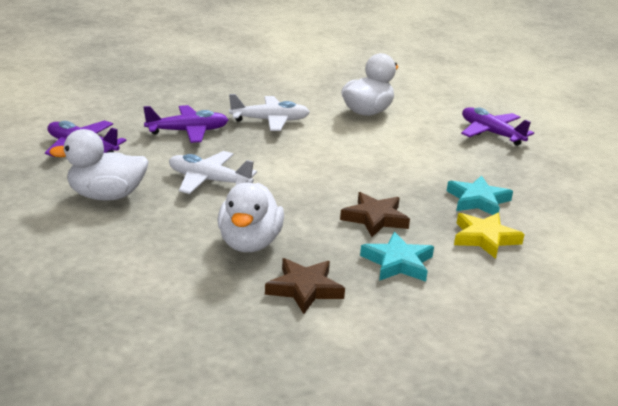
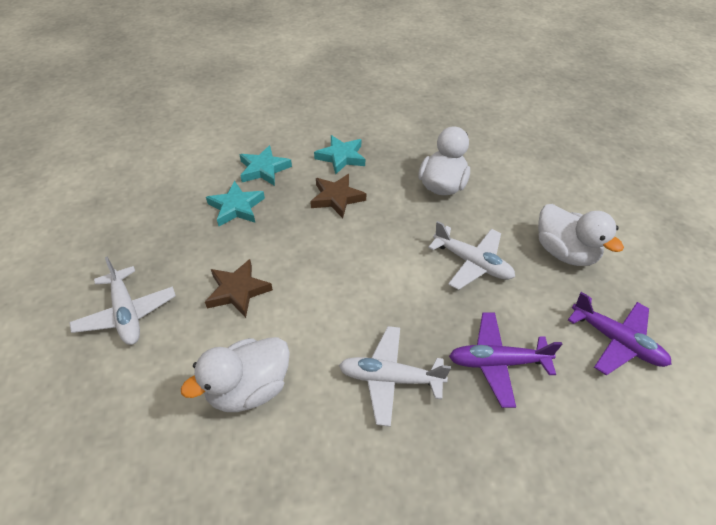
camera: 165 degrees left, 20 degrees up
white duck [49,129,149,201] -> white duck turned 45 degrees clockwise [538,204,624,266]
brown star [265,258,345,314] -> brown star moved to [205,259,273,318]
yellow star [454,213,525,259] -> turquoise star [239,145,292,186]
purple plane [461,107,534,146] -> white plane [69,257,176,345]

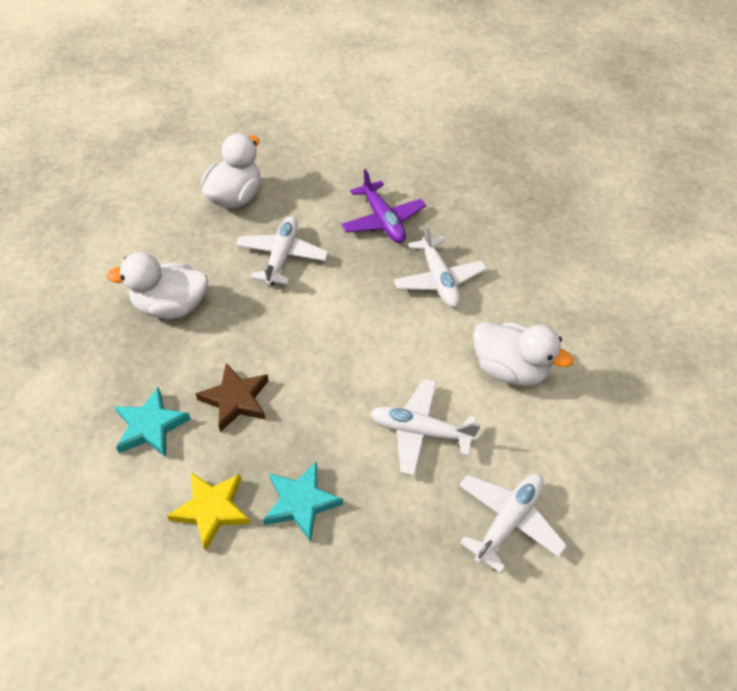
camera: 115 degrees left, 5 degrees up
brown star [205,259,273,318] -> white plane [370,379,481,476]
turquoise star [239,145,292,186] -> yellow star [167,472,251,551]
purple plane [568,292,672,376] -> none

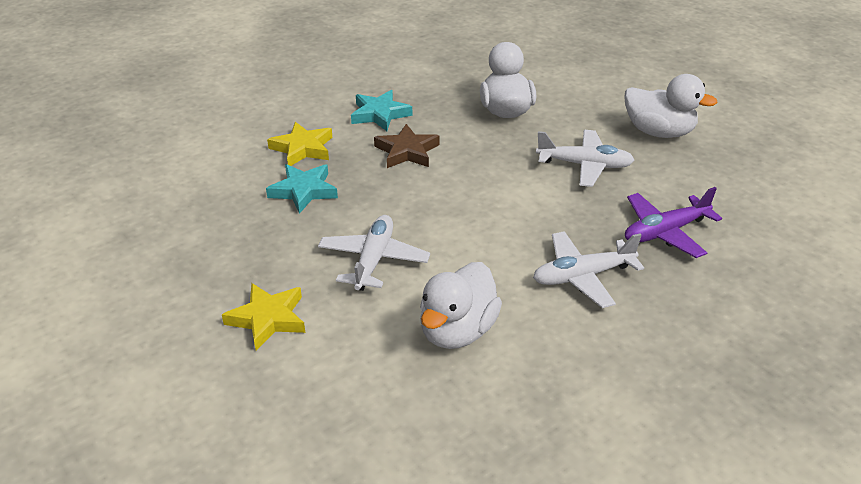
camera: 90 degrees right, 15 degrees down
white plane [459,474,567,573] -> yellow star [222,283,305,350]

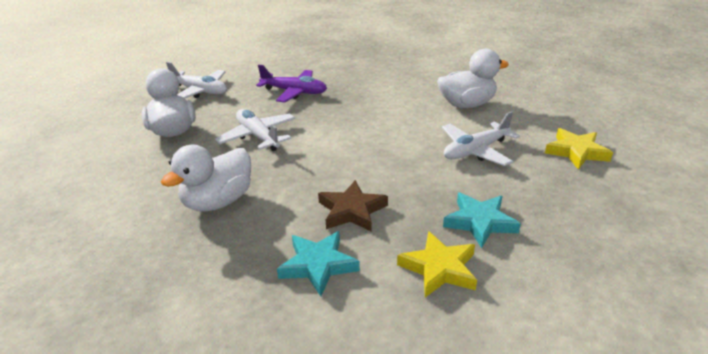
camera: 135 degrees left, 5 degrees down
white plane [533,231,644,308] -> white plane moved to [166,62,227,99]

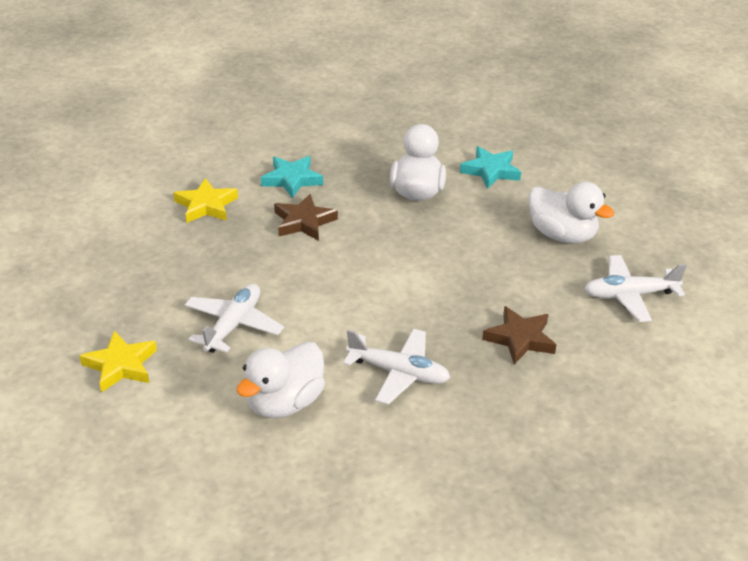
camera: 145 degrees right, 5 degrees up
white plane [215,109,295,151] -> white plane moved to [343,329,450,405]
purple plane [256,65,327,102] -> brown star [482,306,556,364]
turquoise star [443,193,521,248] -> turquoise star moved to [460,146,521,189]

